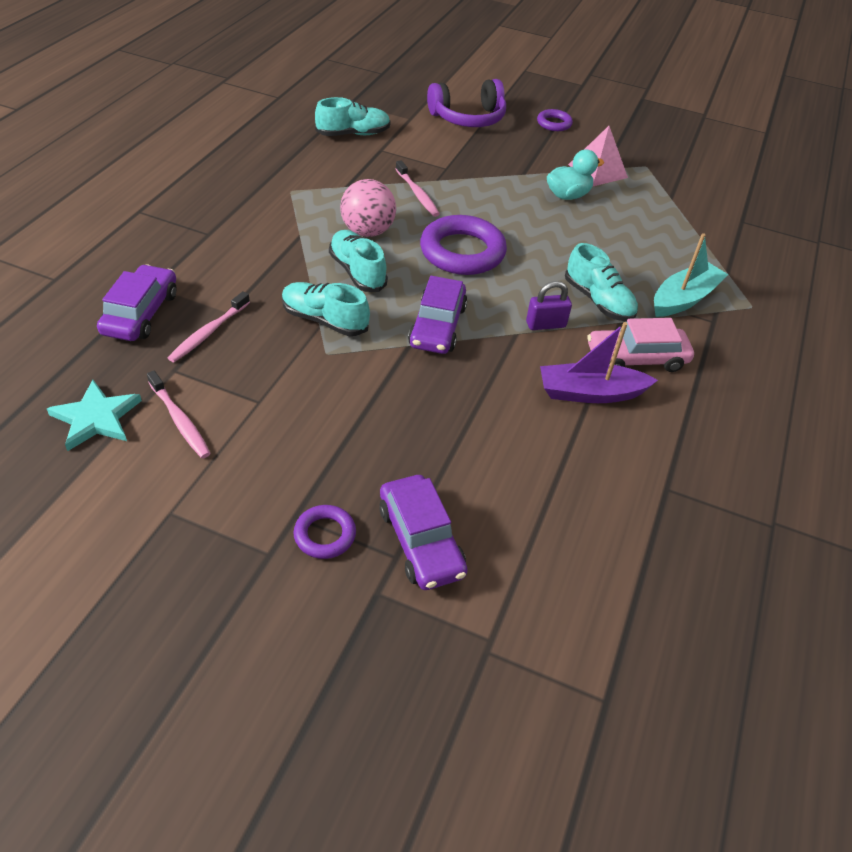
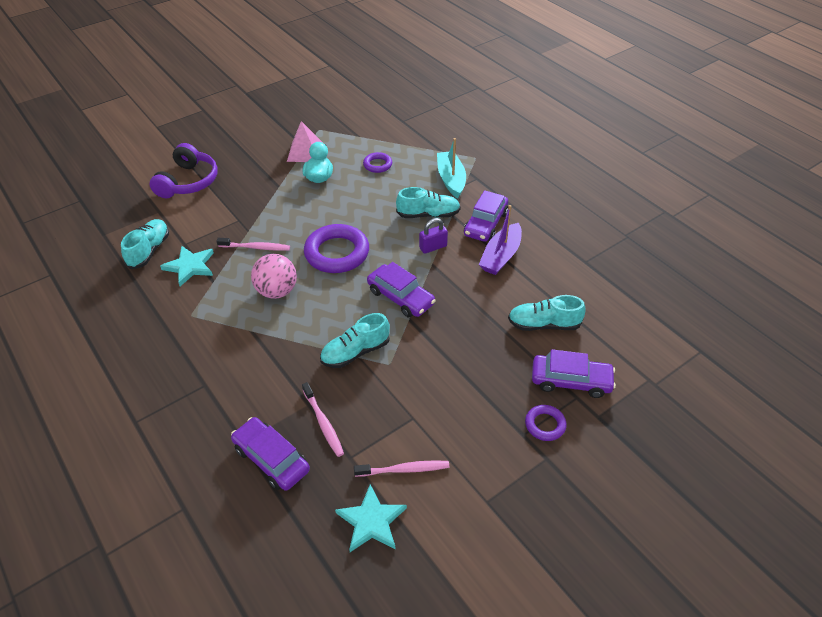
camera: 55 degrees left, 0 degrees up
turquoise shoe [329,230,388,292] -> turquoise shoe moved to [508,295,586,331]
purple padlock [526,281,572,330] -> purple padlock turned 45 degrees clockwise [419,218,448,254]
purple ring [537,109,573,131] -> purple ring moved to [363,152,392,173]
pink car [587,318,694,372] -> purple car [464,190,508,242]
none -> turquoise star [160,246,214,286]

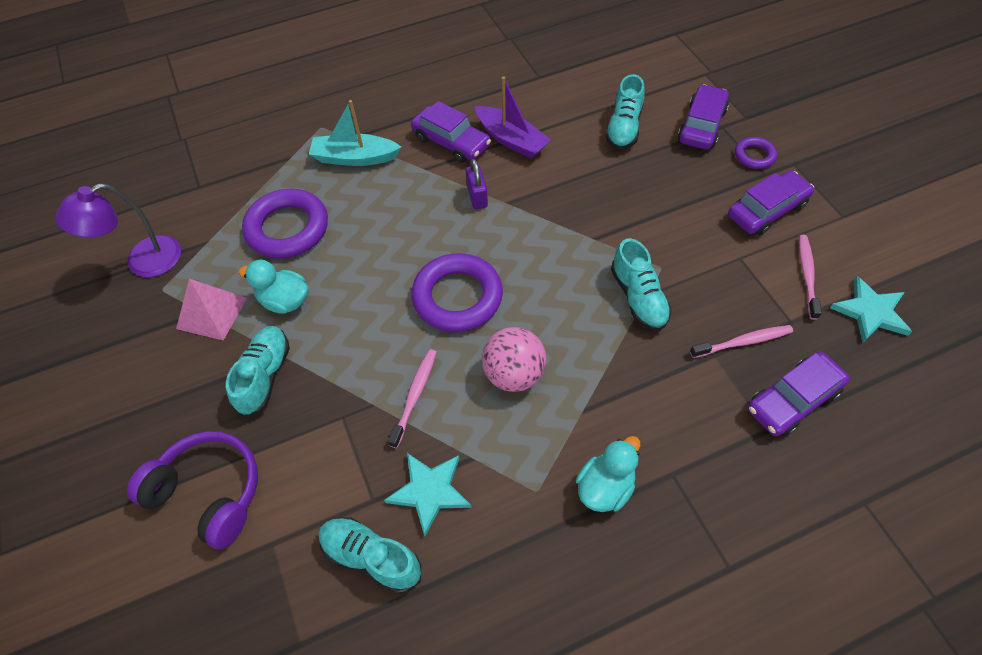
camera: 75 degrees left, 10 degrees up
purple ring [363,152,392,173] -> purple ring [242,189,328,258], size x1.96
purple car [367,262,436,317] -> purple car moved to [728,170,814,235]
turquoise shoe [396,187,461,218] -> turquoise shoe moved to [226,326,290,418]
none -> purple lamp [55,183,181,277]
none -> turquoise duck [576,436,640,512]

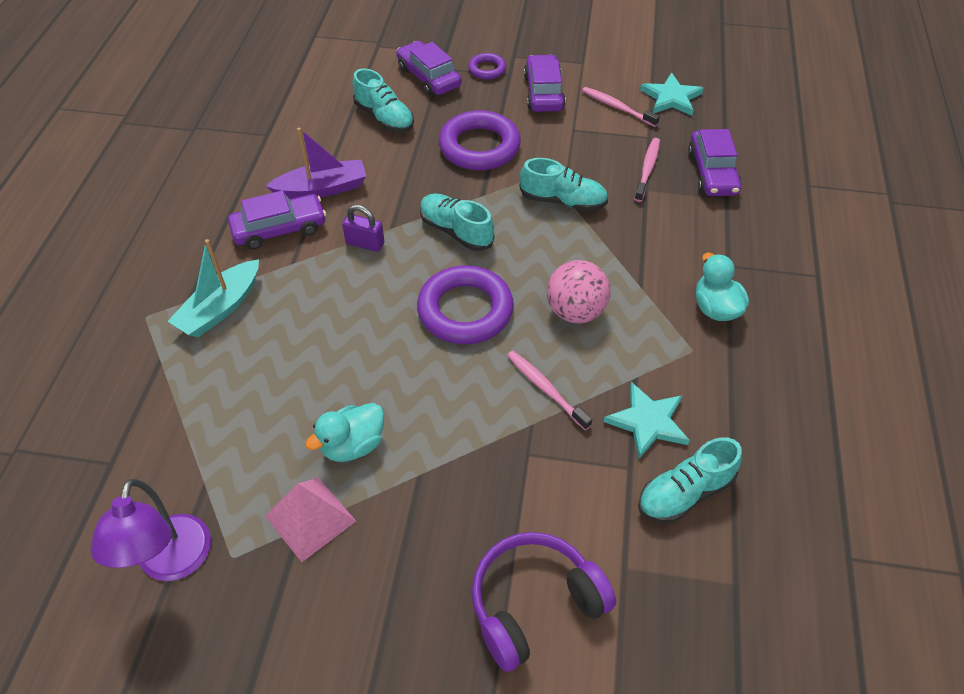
camera: 60 degrees left, 5 degrees down
turquoise shoe [226,326,290,418] -> turquoise shoe moved to [420,193,494,251]
purple ring [242,189,328,258] -> purple ring moved to [439,110,521,171]

